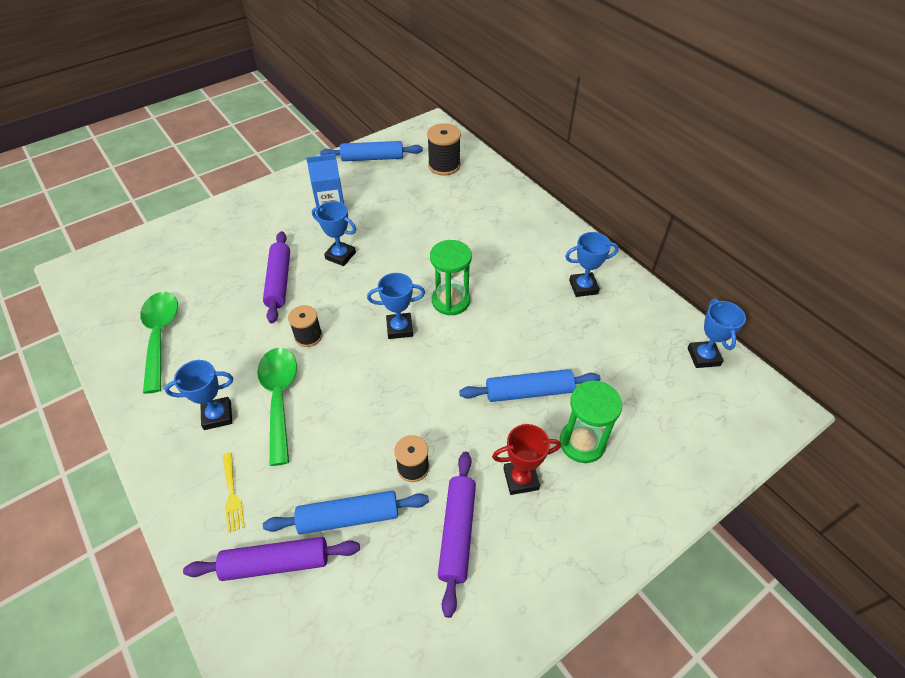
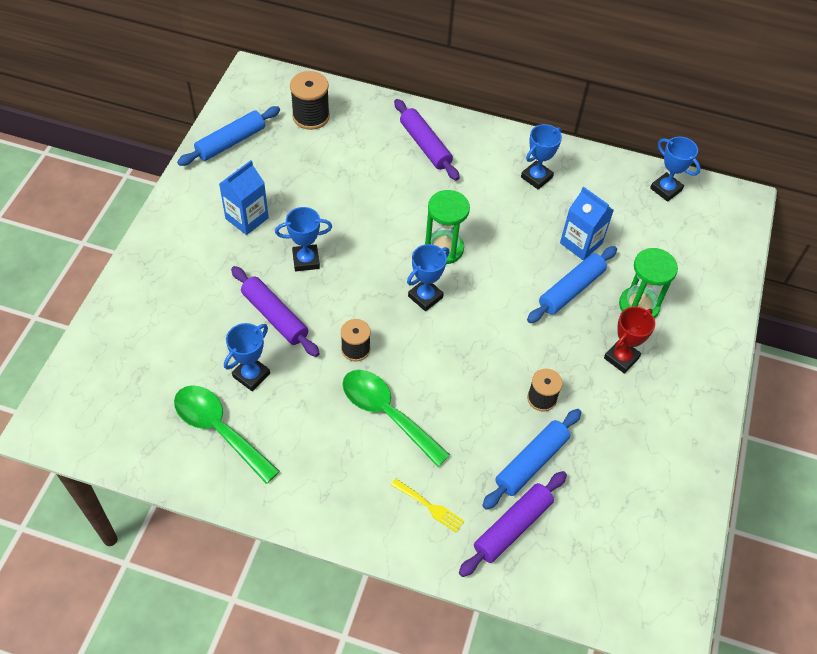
camera: 40 degrees left, 5 degrees up
blue trophy [165,360,233,430] -> blue trophy moved to [224,323,270,391]
purple rolling pin [438,452,476,618] -> purple rolling pin moved to [394,99,460,181]
none -> blue carton [560,186,614,260]

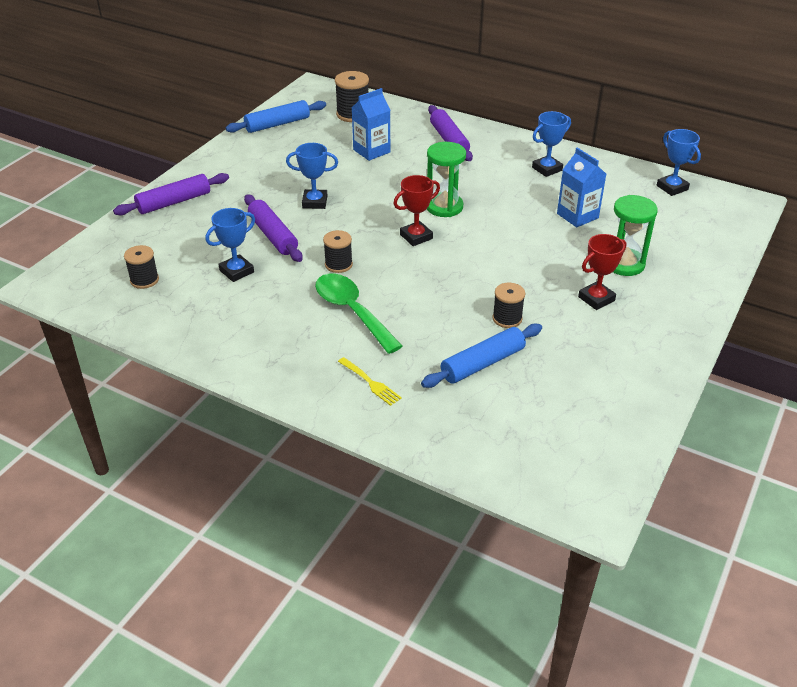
camera: 15 degrees right, 15 degrees down
green spoon [174,385,280,484] -> none
blue carton [219,160,269,235] -> blue carton moved to [352,88,390,161]
blue trophy [407,244,450,311] -> red trophy [393,175,440,246]
purple rolling pin [459,471,567,577] -> purple rolling pin moved to [113,173,229,215]
blue rolling pin [527,246,617,323] -> none
none -> black spool [124,245,159,289]

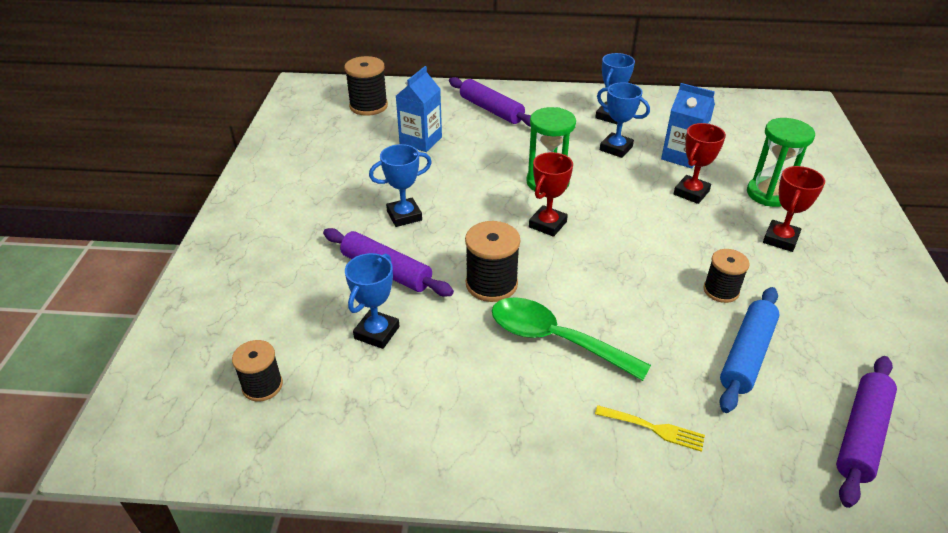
camera: 25 degrees left, 0 degrees up
purple rolling pin [113,173,229,215] -> purple rolling pin moved to [836,356,897,508]
blue rolling pin [226,100,326,133] -> none
black spool [323,230,353,273] -> black spool [465,221,520,302], size x1.50
blue trophy [657,129,701,196] -> blue trophy moved to [597,82,650,158]
none -> red trophy [674,123,726,204]

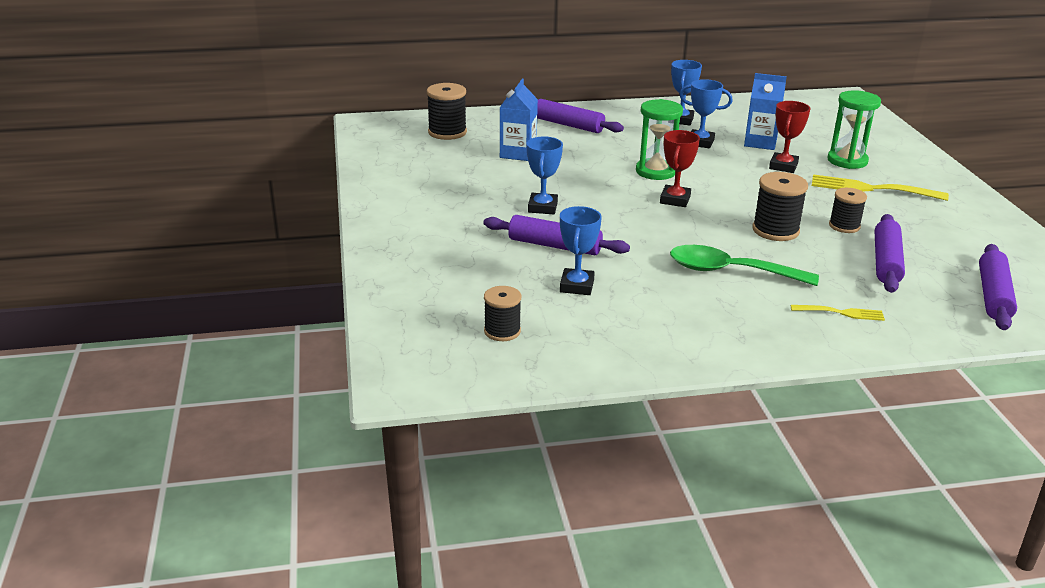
camera: 15 degrees left, 10 degrees down
blue trophy [369,144,432,227] -> blue trophy turned 45 degrees counterclockwise [527,136,563,214]
black spool [465,221,520,302] -> black spool moved to [753,172,808,241]
blue rolling pin [719,287,780,413] -> purple rolling pin [875,214,905,293]
red trophy [763,166,825,252] -> yellow fork [812,174,949,201]

